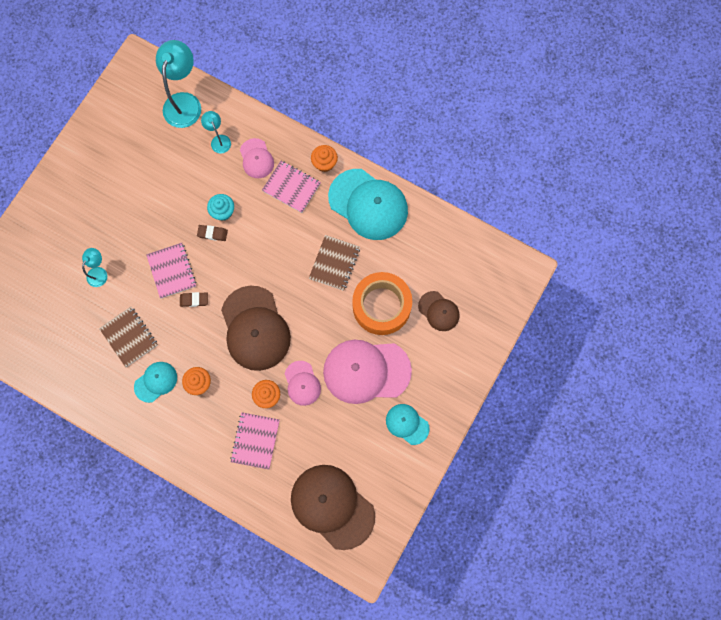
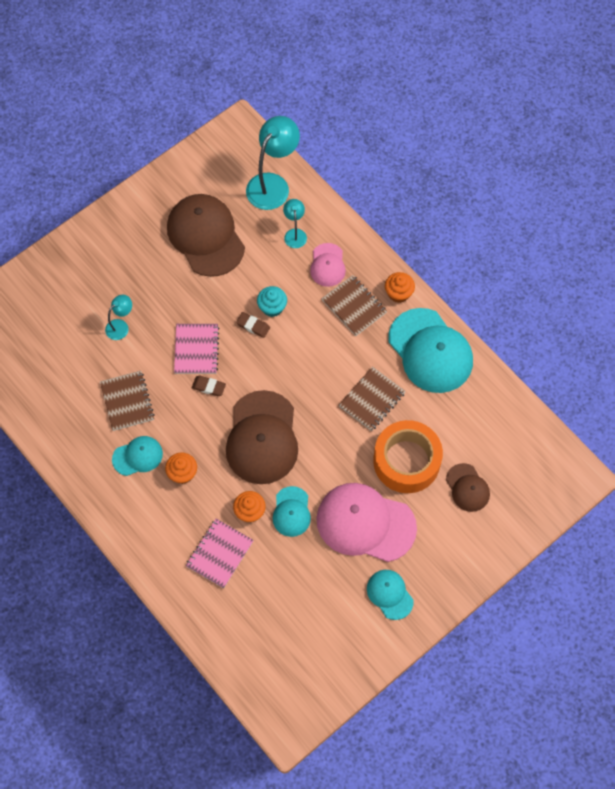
camera: 20 degrees right, 10 degrees down
pink notebook [262,161,321,213] -> brown notebook [321,275,387,336]
pink cap [285,361,321,406] -> turquoise cap [273,486,311,537]
brown cap [291,465,375,550] -> brown cap moved to [167,194,245,277]

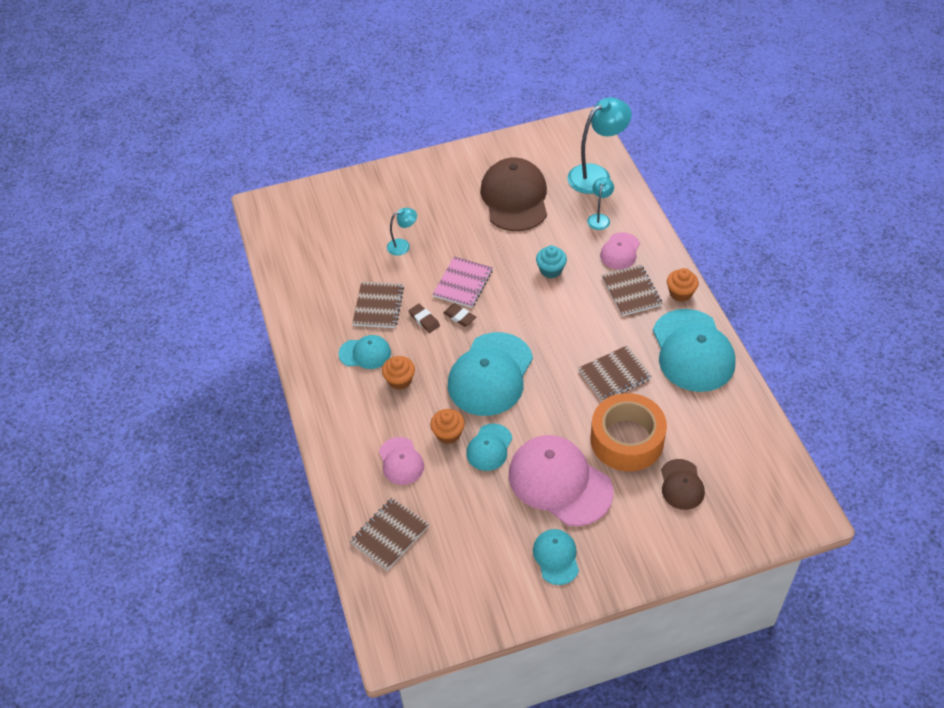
camera: 25 degrees right, 15 degrees down
pink notebook [186,519,254,588] -> pink cap [379,437,424,485]
brown cap [226,390,298,484] -> turquoise cap [448,332,533,416]
brown eraser [236,312,270,338] -> brown eraser moved to [409,304,440,333]
none -> brown notebook [350,498,429,570]

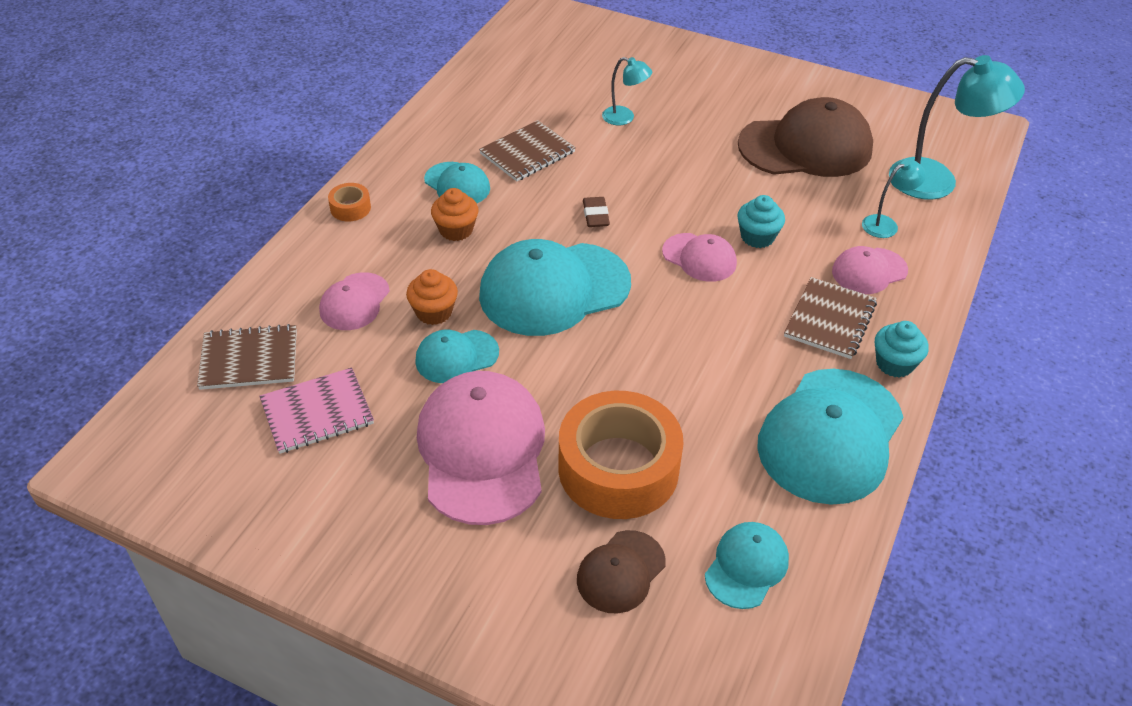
camera: 40 degrees right, 5 degrees down
brown eraser [409,304,440,333] -> none
pink notebook [433,256,493,308] -> pink notebook moved to [259,368,374,454]
brown cap [480,158,547,231] -> brown cap turned 45 degrees clockwise [738,97,873,177]
turquoise cap [533,529,579,585] -> turquoise cap moved to [705,522,789,609]
brown notebook [578,345,652,401] -> none
orange cupcake [667,268,699,302] -> turquoise cupcake [875,321,929,378]
none -> orange tape [328,183,371,222]
none -> pink cap [662,233,737,282]

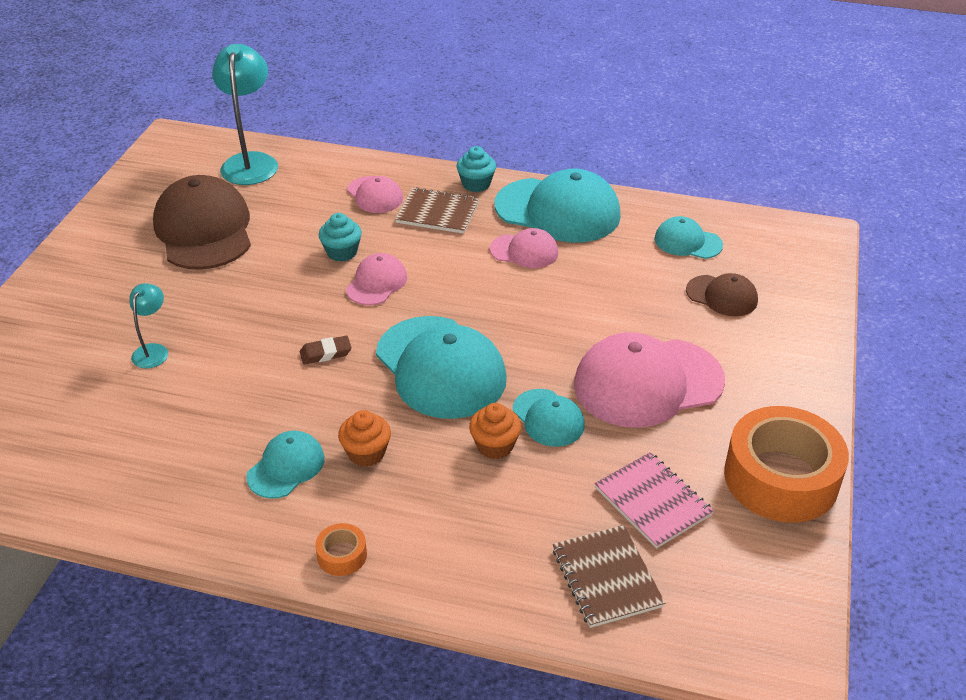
camera: 100 degrees left, 5 degrees down
pink cap [319,272,390,330] -> pink cap moved to [490,228,558,268]
brown notebook [479,120,576,181] -> none
orange tape [558,391,684,519] -> orange tape moved to [724,406,849,523]
turquoise lamp [862,159,926,238] -> none

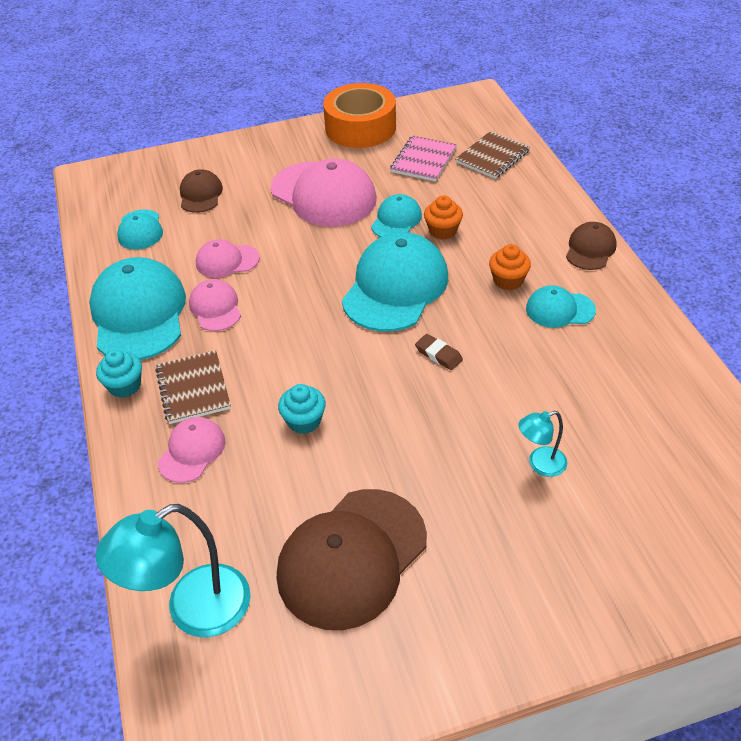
camera: 120 degrees left, 5 degrees up
orange tape [315,523,367,576] -> brown cap [566,222,617,270]
pink cap [346,253,407,305] -> pink cap moved to [196,239,260,278]

